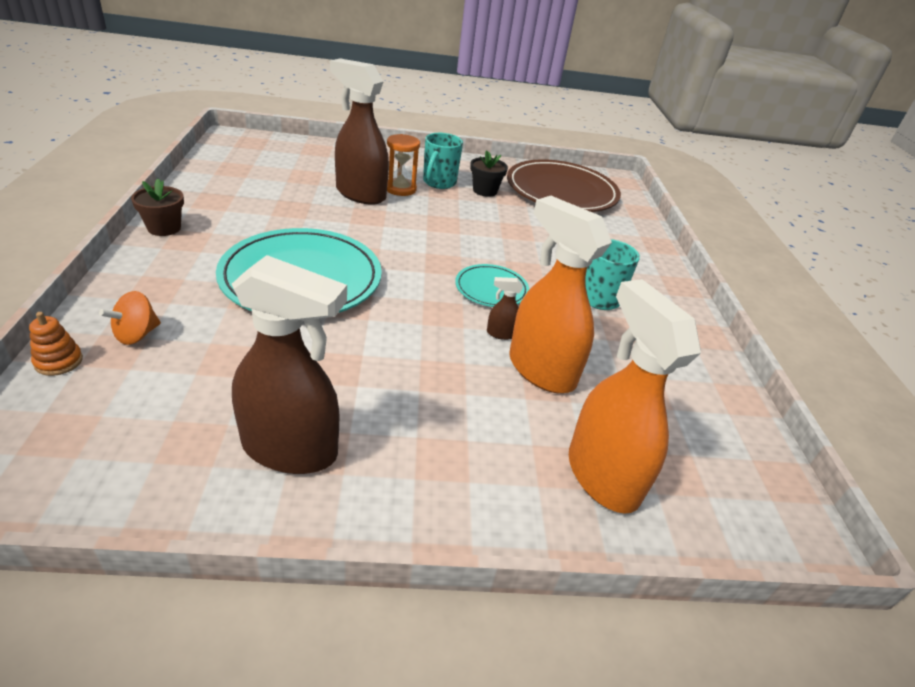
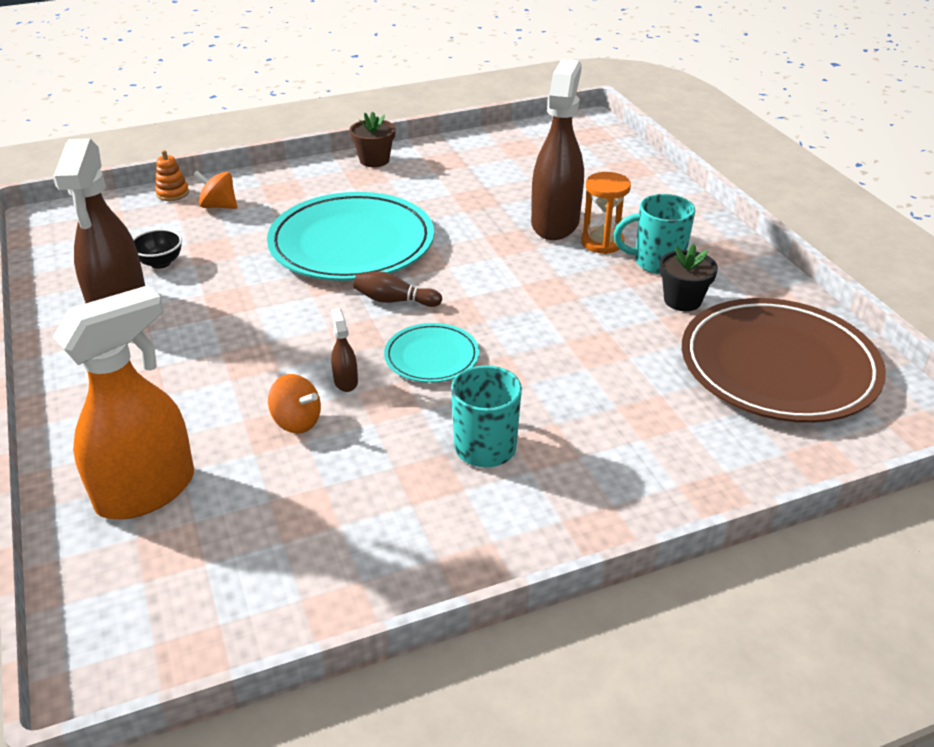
camera: 75 degrees right, 0 degrees up
orange spray bottle [509,196,612,393] -> orange spinning top [268,374,321,434]
none -> black bowl [133,229,182,269]
none -> brown bowling pin [354,272,442,307]

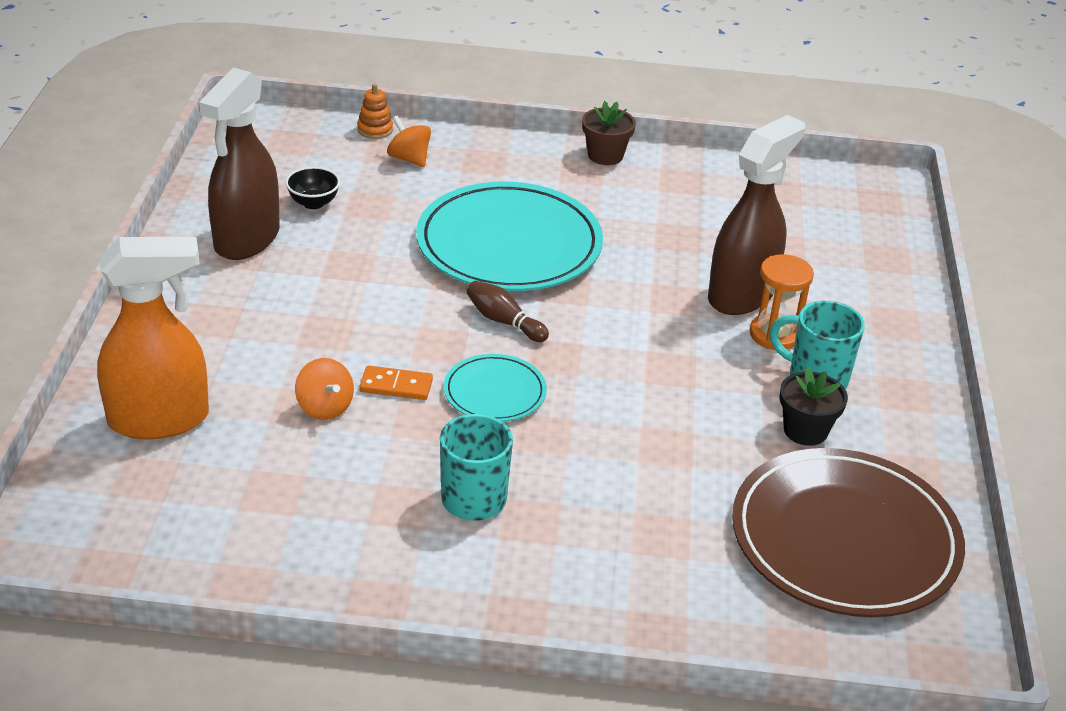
camera: 25 degrees right, 0 degrees up
brown spray bottle [331,308,358,392] -> orange domino [359,365,433,400]

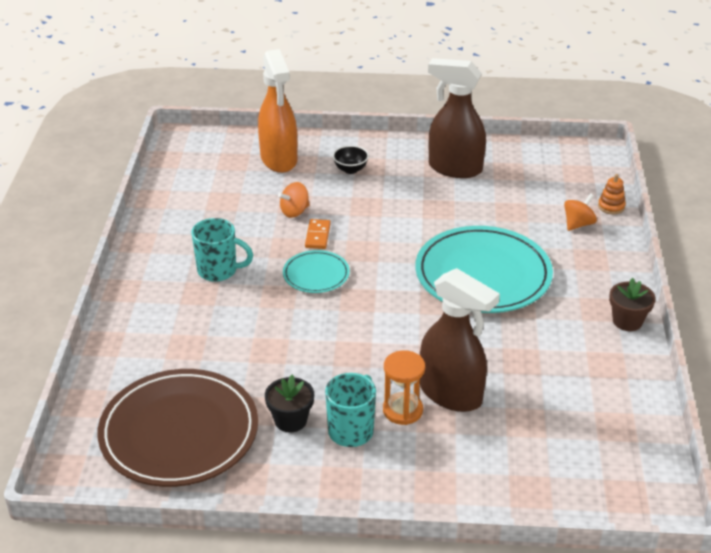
camera: 90 degrees right, 0 degrees up
black bowl [285,167,340,209] -> black bowl moved to [333,145,369,174]
brown bowling pin [467,281,549,342] -> none

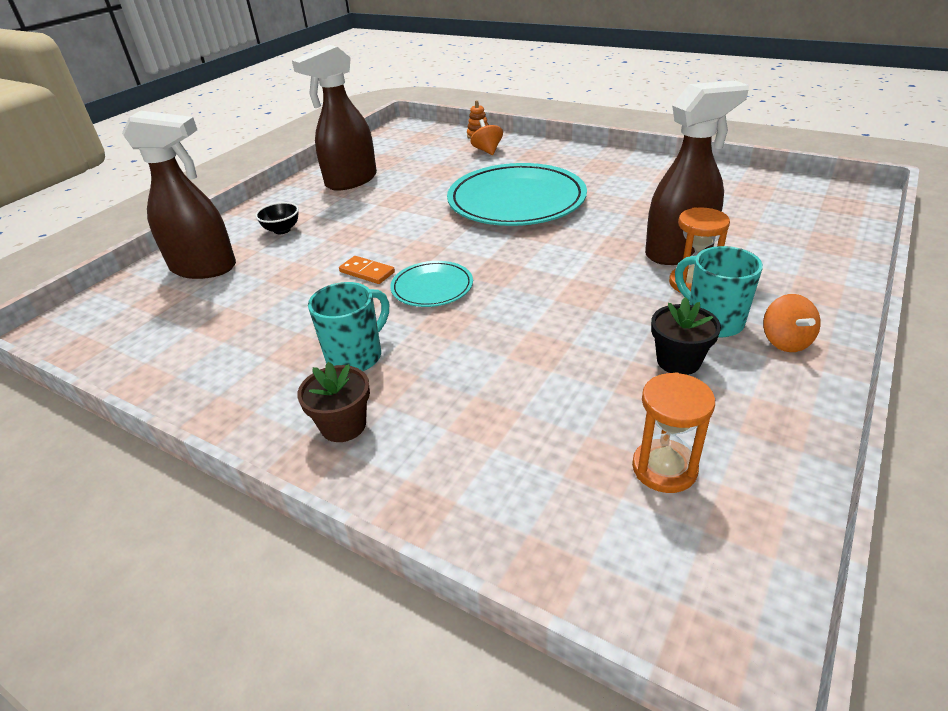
camera: 60 degrees left, 0 degrees up
brown plate [97,369,258,487] -> orange hourglass [632,372,715,493]
orange spray bottle [258,49,297,173] -> brown spray bottle [122,111,236,279]
orange spinning top [278,182,310,218] -> orange spinning top moved to [763,294,821,352]
brown flower pot [609,278,656,331] -> brown flower pot moved to [297,362,370,442]

